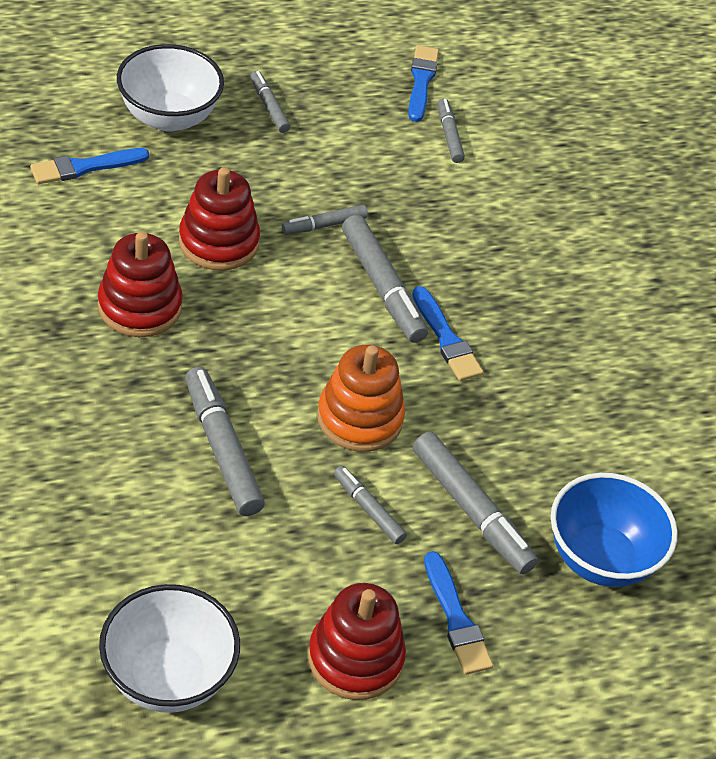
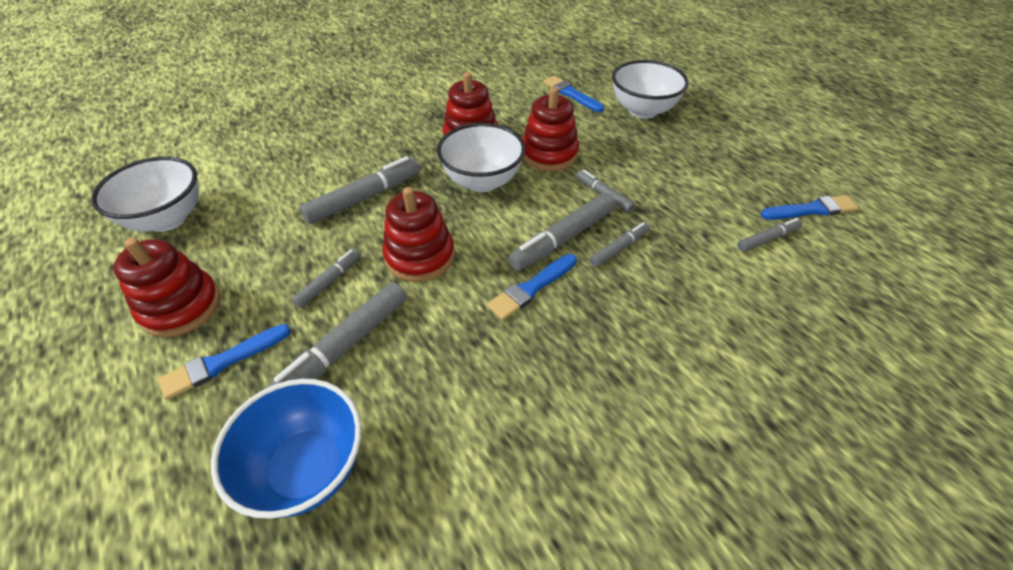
camera: 80 degrees right, 0 degrees up
grey marker [250,71,291,133] -> grey marker moved to [590,222,649,267]
orange stacking toy [317,345,405,452] -> red stacking toy [383,187,455,282]
none -> white bowl [437,123,525,192]

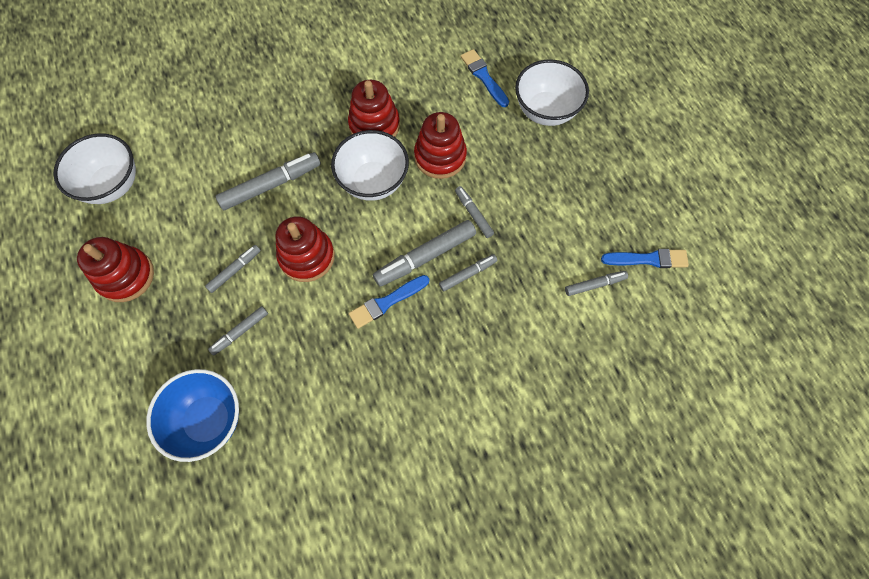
camera: 10 degrees right, 20 degrees up
blue brush [158,324,291,400] -> none
grey marker [265,282,407,389] -> grey marker [208,306,268,355], size x0.56

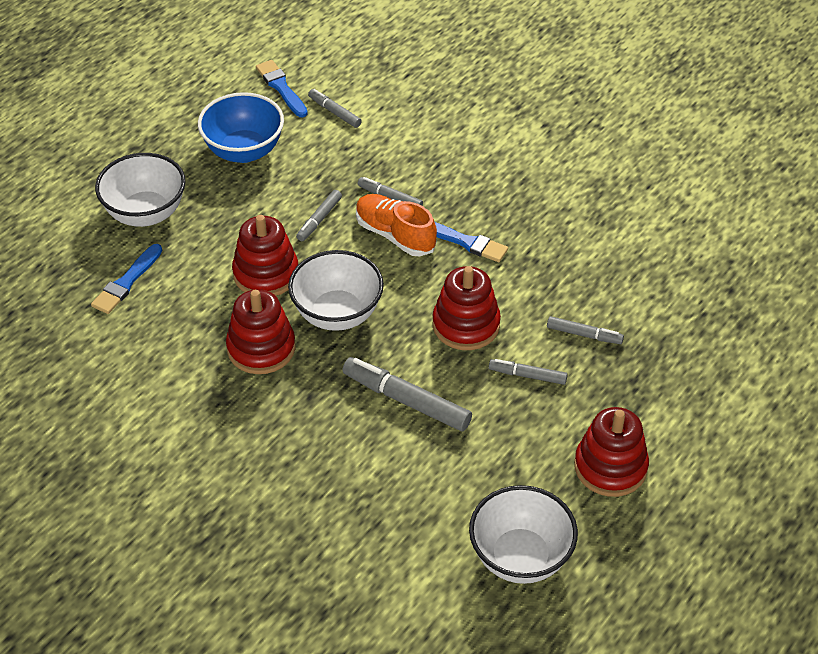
camera: 120 degrees left, 20 degrees down
blue bowl [146,369,239,462] -> blue bowl moved to [198,92,284,163]
grey marker [373,220,476,287] -> orange shoe [356,194,437,256]

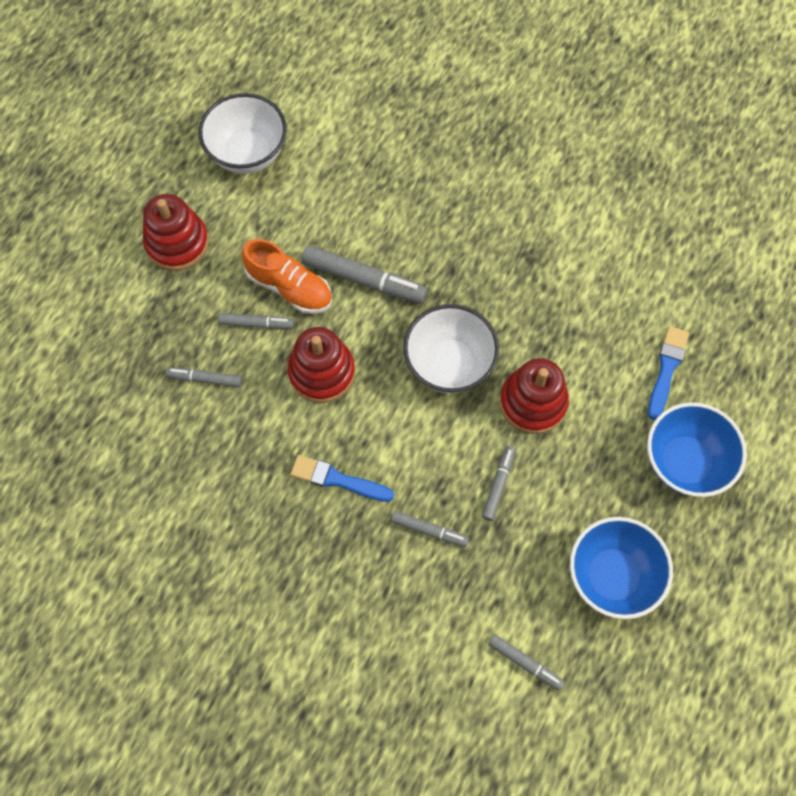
camera: 170 degrees right, 20 degrees up
white bowl [95,153,185,227] -> blue bowl [647,402,747,497]
red stacking toy [226,289,296,374] -> none
blue brush [256,60,308,118] -> none
orange shoe [356,194,437,256] -> orange shoe moved to [242,239,332,314]

